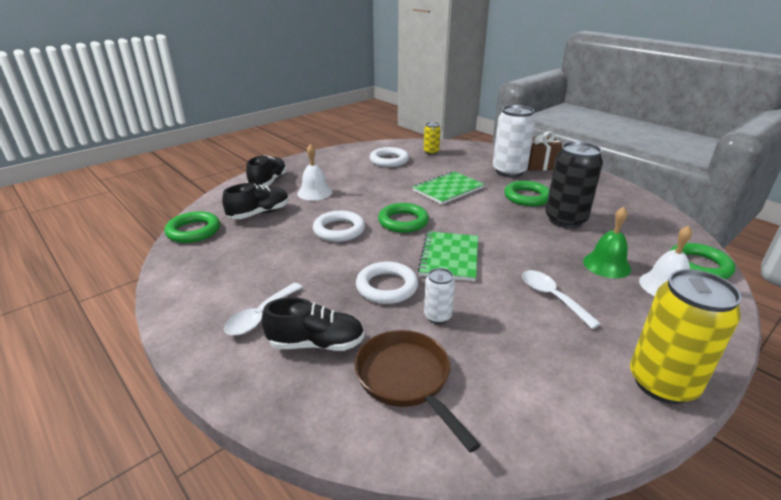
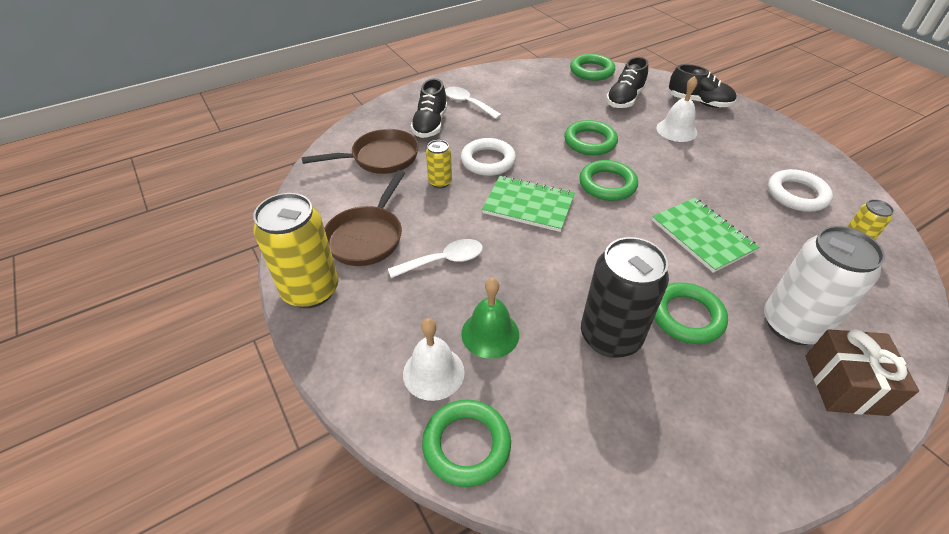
camera: 100 degrees right, 15 degrees up
black shoe [222,183,289,219] -> black shoe turned 60 degrees clockwise [606,57,648,108]
white ring [313,211,365,242] -> green ring [564,120,618,155]
white can [424,268,455,324] -> yellow can [426,140,452,188]
none -> brown pan [324,170,405,266]

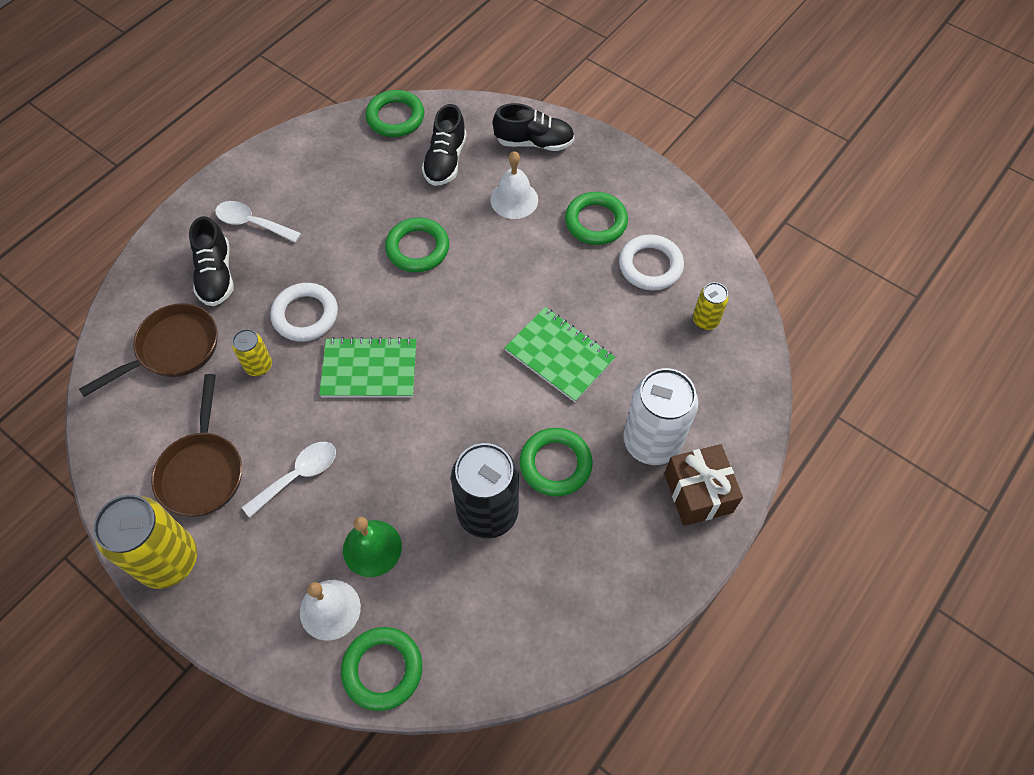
camera: 20 degrees left, 15 degrees up
green ring [579,160,638,201] -> green ring moved to [565,192,628,245]

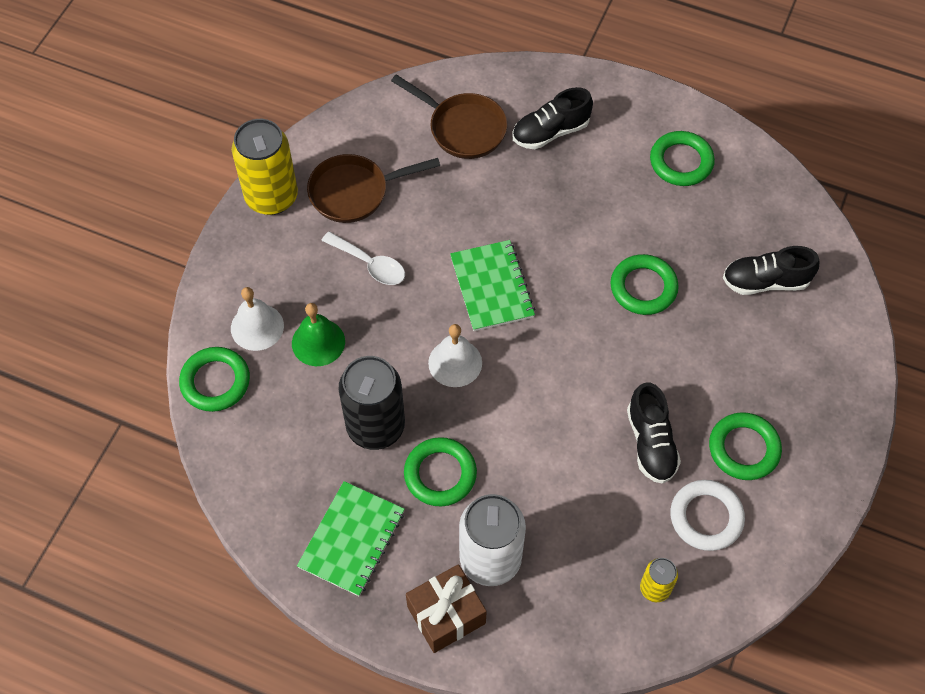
camera: 75 degrees right, 0 degrees up
white spoon [215,201,301,243] -> none
yellow can [232,329,272,376] -> none
white ring [270,283,338,341] -> none
green ring [365,90,424,137] -> green ring moved to [650,131,715,186]
white bell [490,151,538,219] -> white bell moved to [428,324,482,387]
black shoe [493,103,575,151] -> black shoe moved to [627,382,681,484]
green notebook [505,307,615,402] -> green notebook moved to [297,481,405,596]

